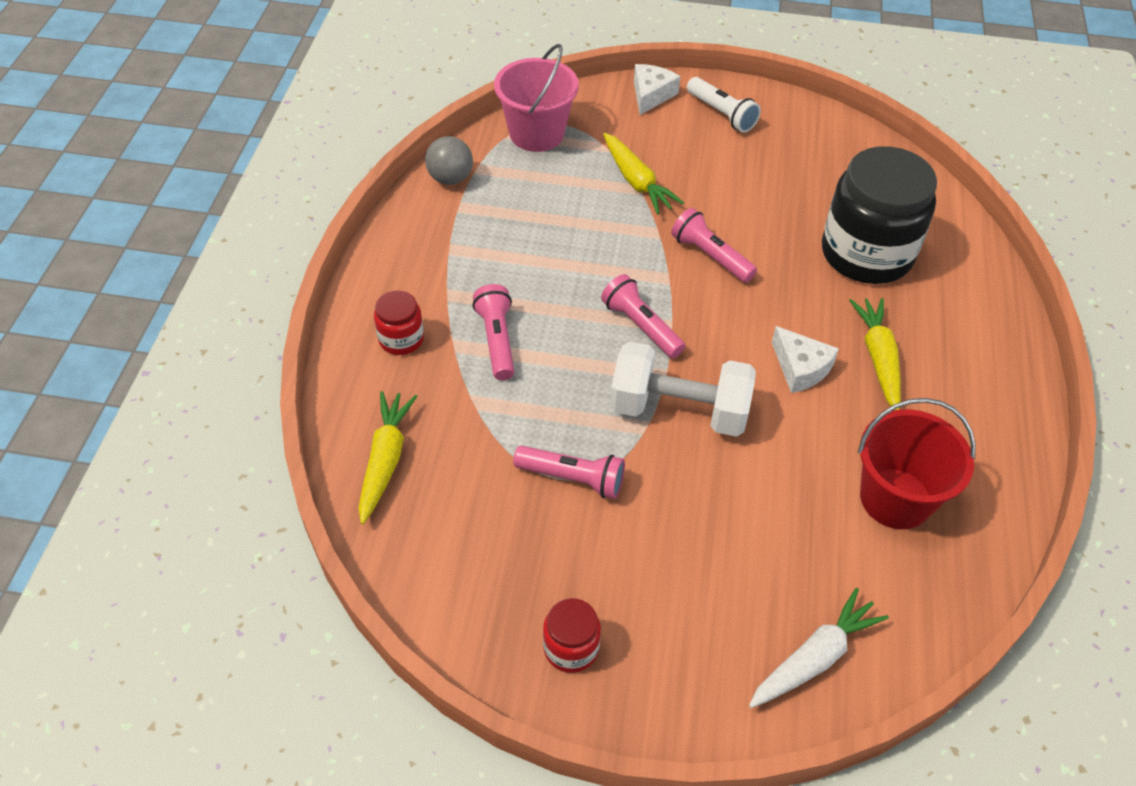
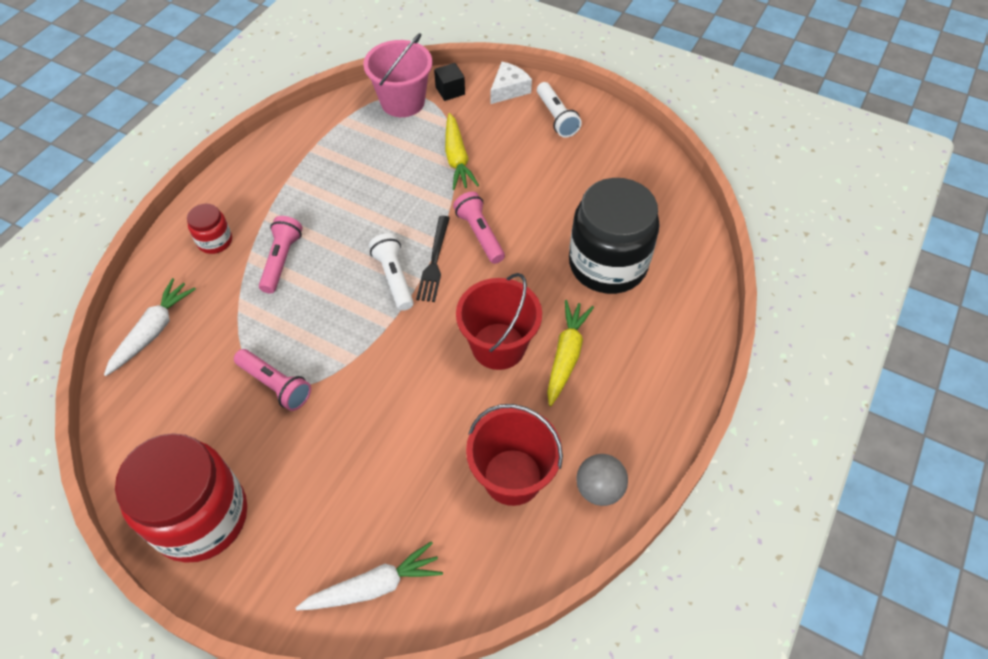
camera: 20 degrees right, 5 degrees up
yellow carrot [358,391,417,524] -> white carrot [104,278,196,376]
grey ball [425,136,473,185] -> grey ball moved to [576,454,628,506]
red jar [543,598,601,673] -> red jar [115,433,247,563], size x2.20
pink flashlight [601,274,685,358] -> white flashlight [369,233,414,311]
white dumbbell [610,342,756,437] -> none
white cheese [772,326,839,393] -> red bucket [456,273,542,370]
none -> black fork [416,216,450,302]
none -> black cube [434,63,465,101]

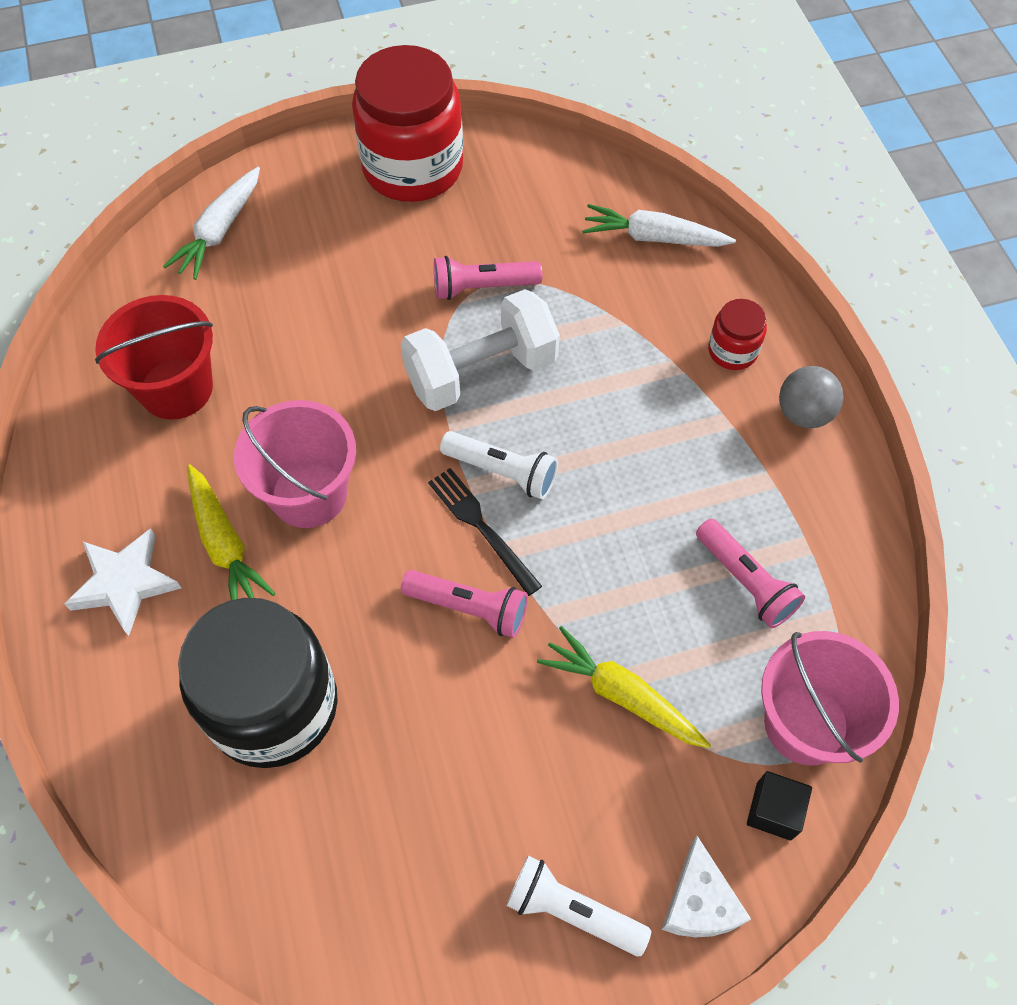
camera: 135 degrees right, 5 degrees up
white carrot [104,278,196,376] -> white carrot turned 120 degrees clockwise [582,204,736,247]
pink flashlight [259,216,302,293] -> pink flashlight moved to [696,519,805,628]
red bucket [456,273,542,370] -> pink bucket [234,400,356,528]
grey ball [576,454,628,506] -> grey ball moved to [779,366,844,428]
none -> white star [64,528,181,636]
none -> white dumbbell [401,289,560,411]

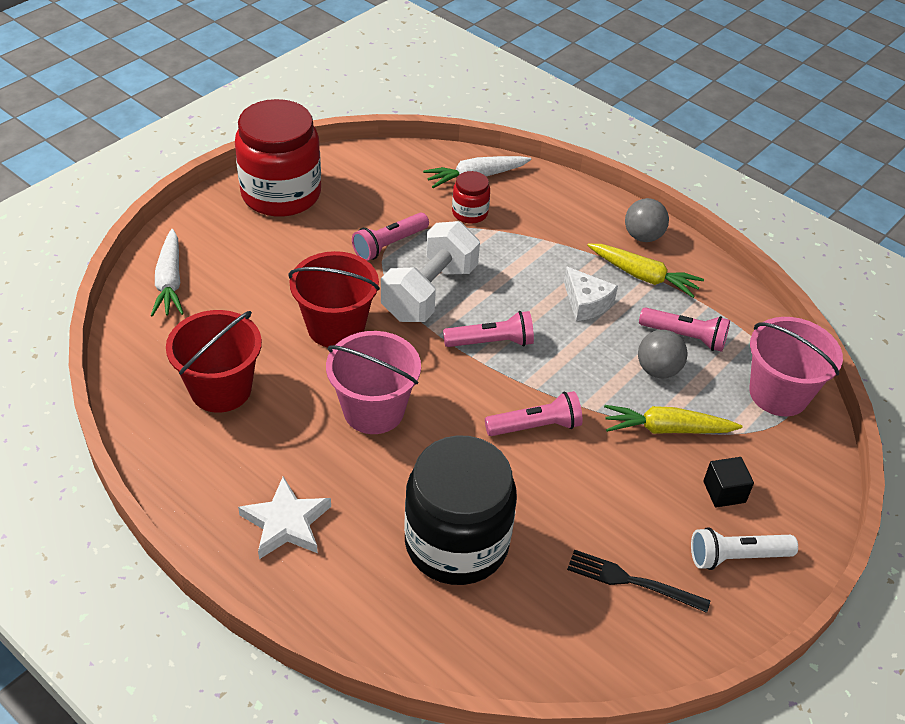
camera: 35 degrees left, 15 degrees down
yellow carrot [187,464,276,600] -> yellow carrot moved to [587,244,704,298]
black fork [428,468,542,596] -> black fork moved to [567,550,710,613]
white flashlight [440,431,558,500] -> pink flashlight [443,311,534,347]
white cheese [661,836,751,937] -> white cheese moved to [564,266,618,321]
red jar [708,299,767,370] -> red jar moved to [452,171,490,224]
black cube [747,771,812,841] -> black cube moved to [703,457,754,507]
none -> red bucket [288,251,380,347]
none -> grey ball [638,330,688,378]

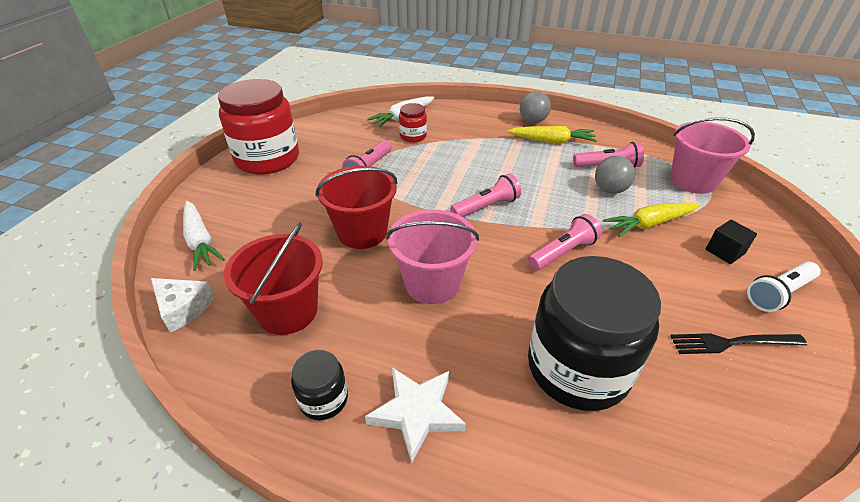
camera: 20 degrees left, 5 degrees down
white dumbbell [381,221,480,322] -> none
white cheese [564,266,618,321] -> white cheese moved to [151,278,215,332]
none -> black jar [291,350,348,420]

